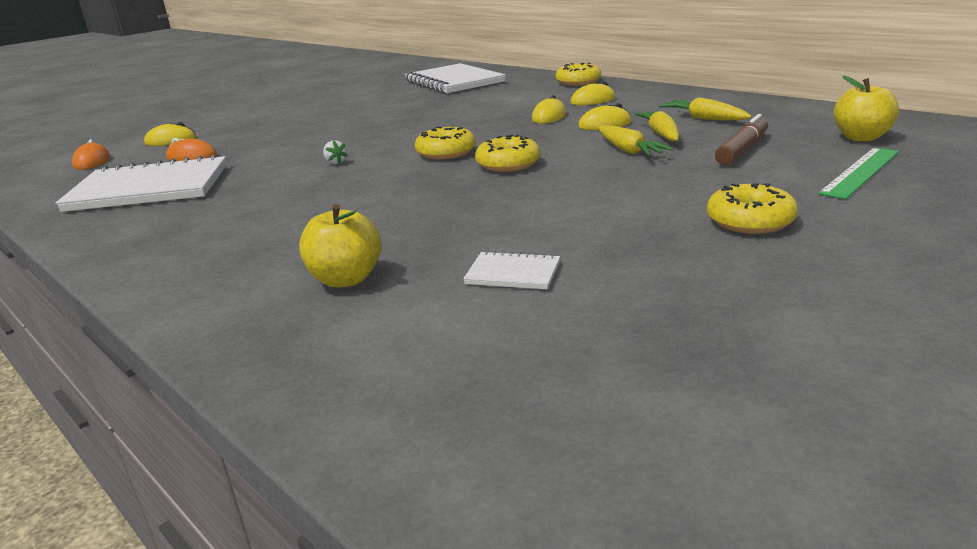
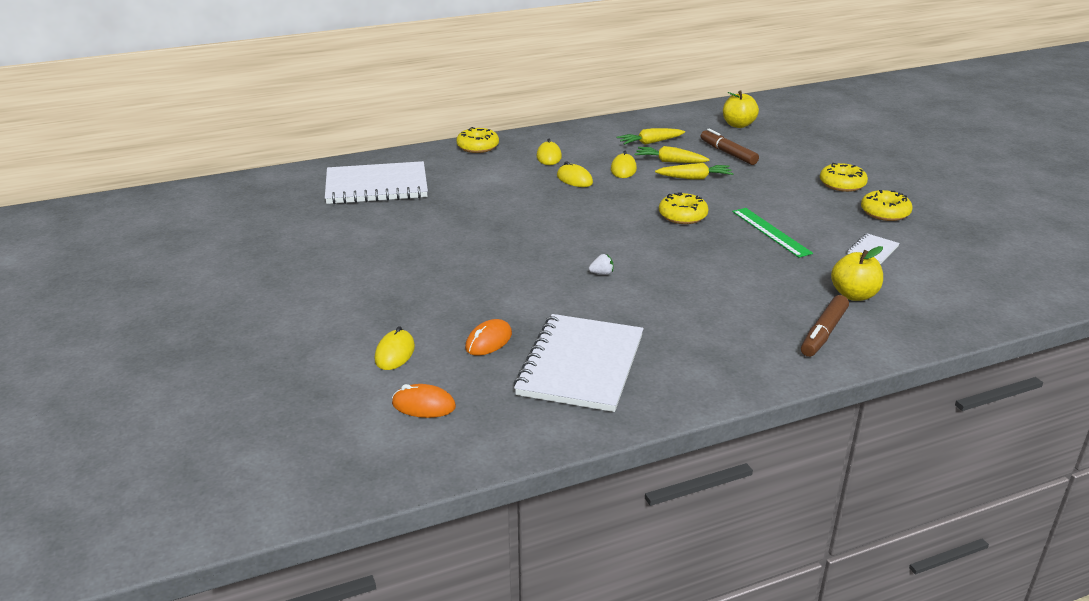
camera: 70 degrees left, 5 degrees up
yellow donut [415,127,476,160] -> yellow donut moved to [861,190,913,221]
green ruler [818,148,899,199] -> green ruler moved to [732,208,813,258]
none -> brown marker [801,295,849,357]

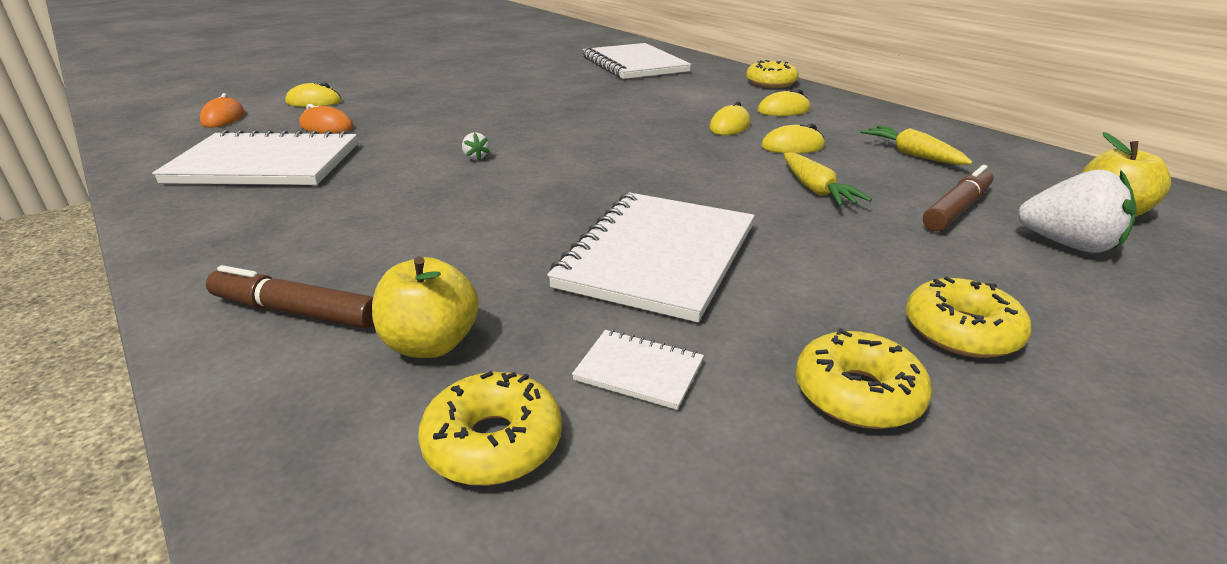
camera: 75 degrees right, 0 degrees up
yellow carrot [634,146,710,163] -> none
yellow donut [659,193,709,224] -> yellow donut moved to [418,371,562,486]
green ruler [732,208,813,258] -> white notebook [547,193,755,322]
none -> white strawberry [1018,169,1137,253]

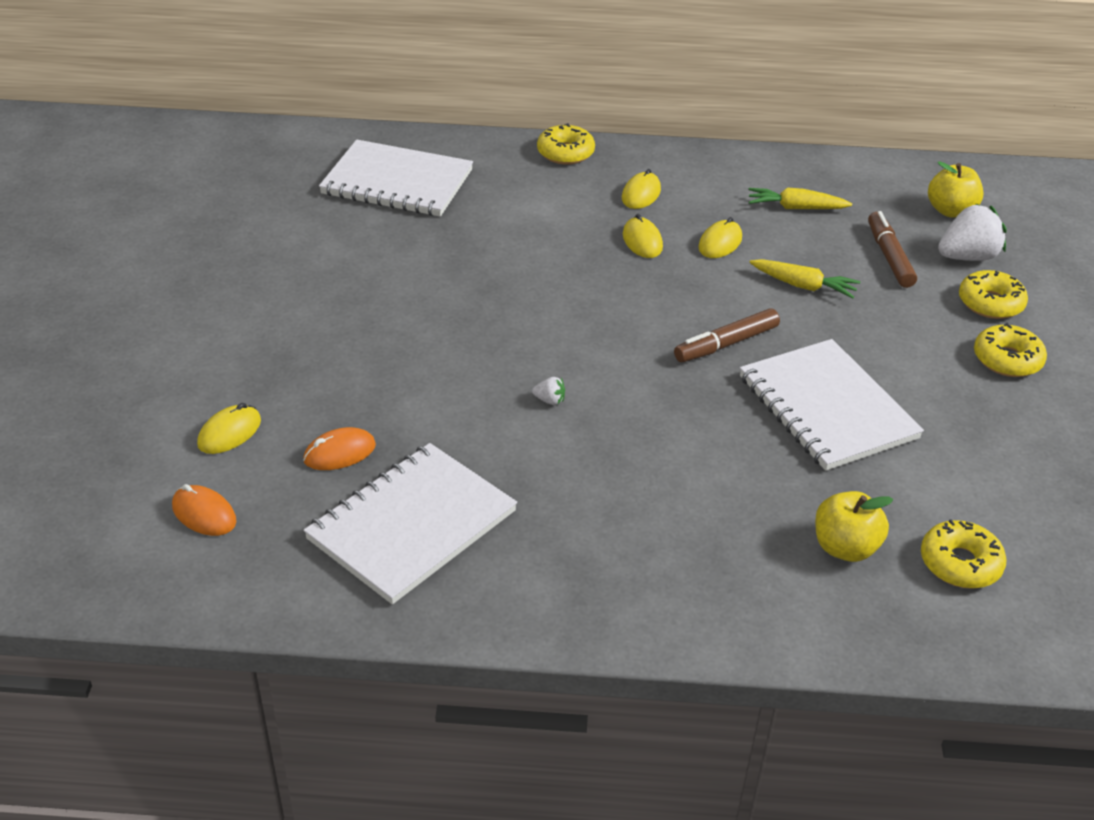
camera: 50 degrees left, 10 degrees up
brown marker [206,265,374,328] -> brown marker moved to [674,308,780,362]
white notebook [572,330,704,410] -> none
yellow donut [795,328,932,429] -> yellow donut moved to [959,270,1028,319]

